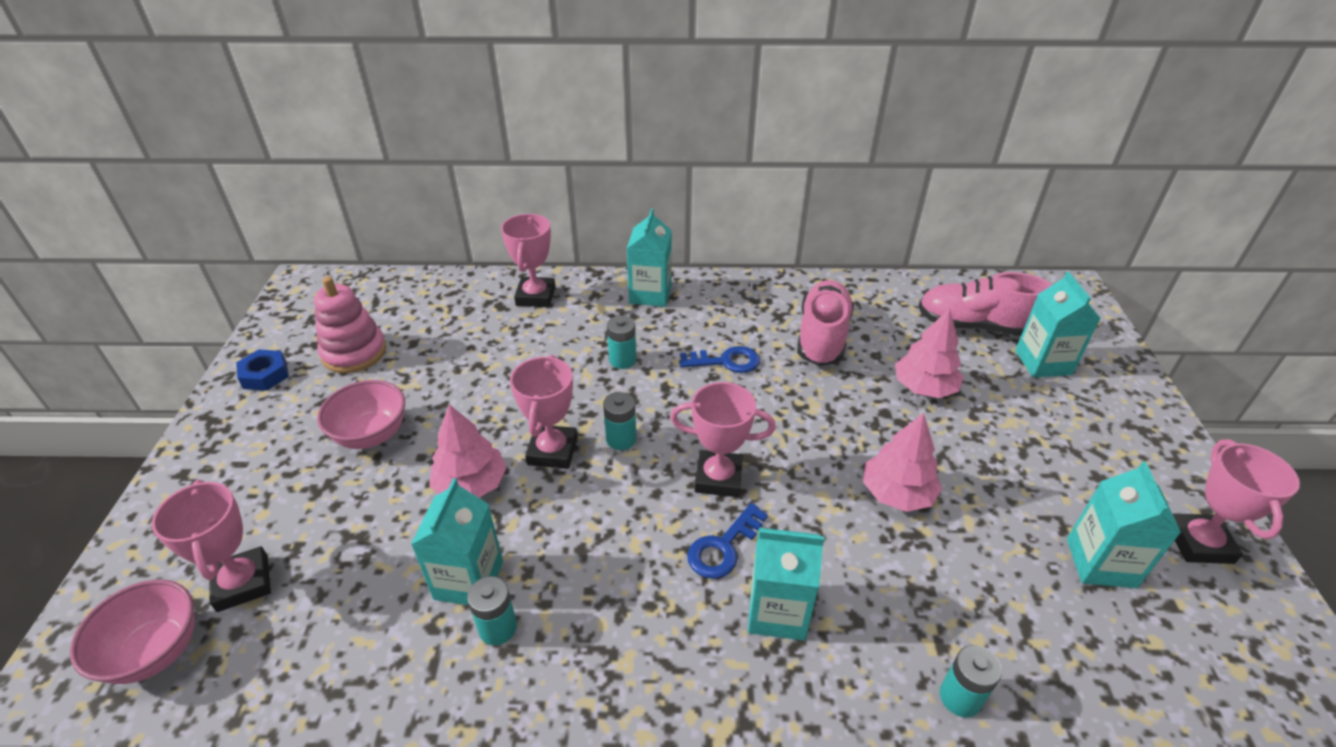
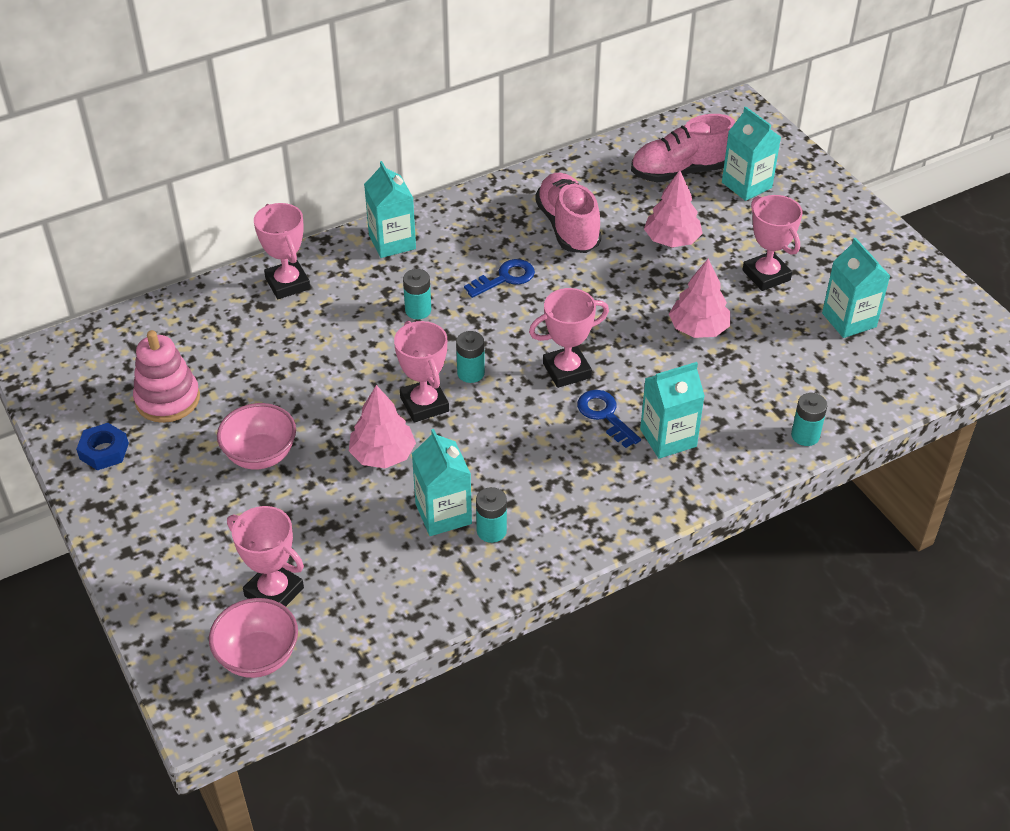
camera: 30 degrees left, 5 degrees up
blue key [687,503,768,579] -> blue key turned 135 degrees clockwise [577,390,641,448]
pink trophy [1173,439,1300,564] -> pink trophy moved to [743,195,803,291]

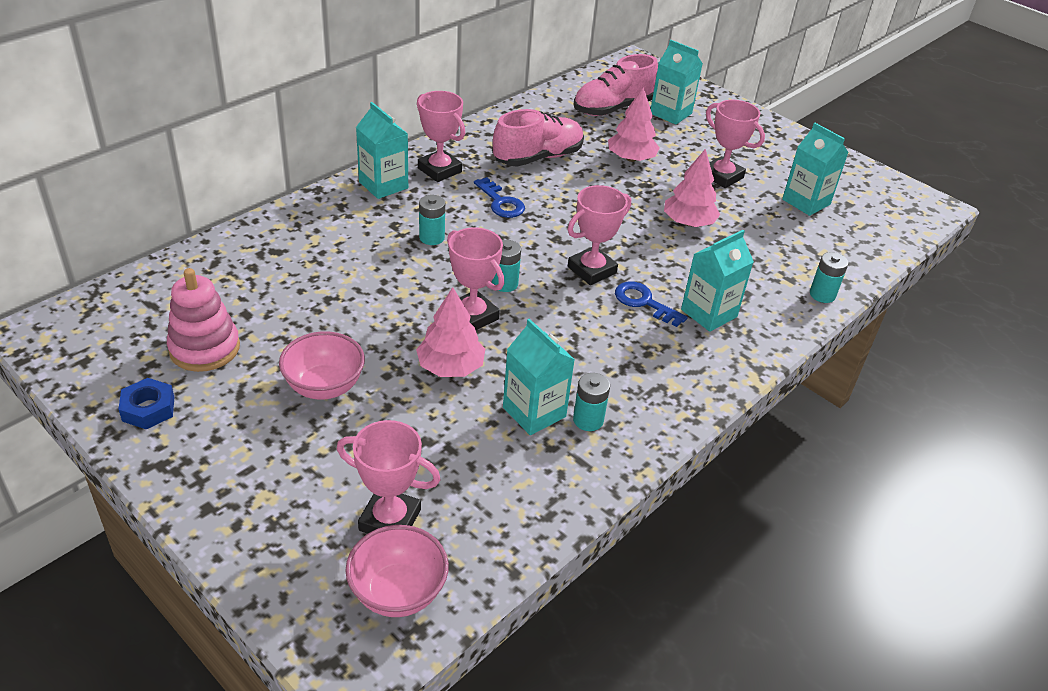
camera: 20 degrees left, 5 degrees down
pink trophy [254,203,310,299] -> pink trophy moved to [417,91,465,182]
blue key [464,259,535,298] -> blue key turned 105 degrees clockwise [474,177,525,218]
pink shoe [535,173,602,253] -> pink shoe turned 90 degrees clockwise [493,109,584,167]

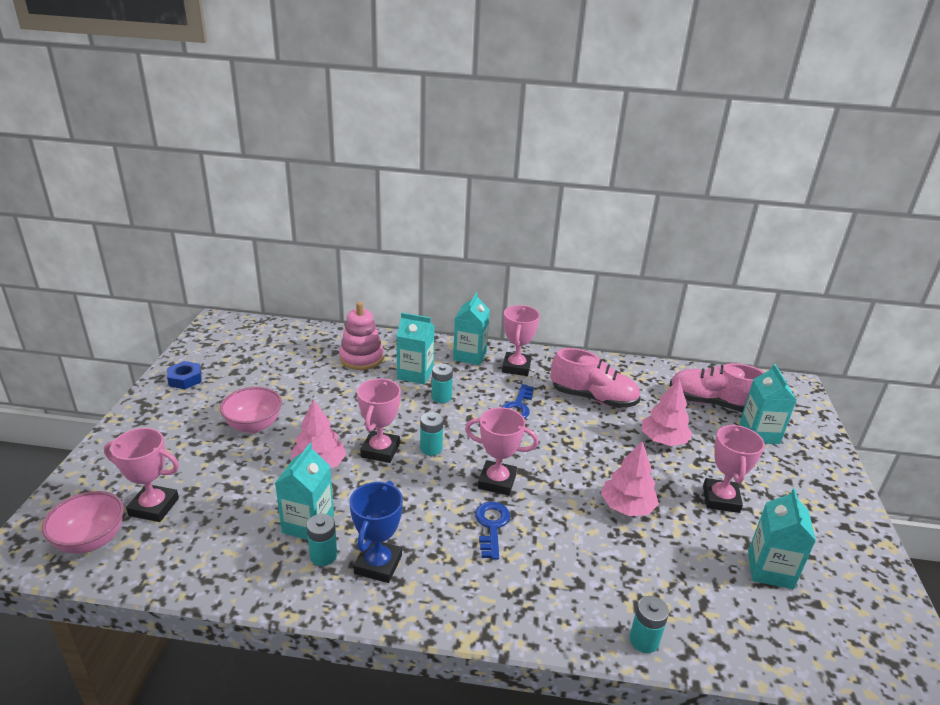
camera: 55 degrees right, 10 degrees down
pink stacking toy [167,268,240,372] -> pink stacking toy moved to [339,302,384,370]
pink trophy [337,420,441,534] -> pink trophy turned 60 degrees counterclockwise [104,428,179,522]
turquoise carton [681,230,754,332] -> turquoise carton moved to [397,313,435,385]
none -> blue trophy [349,481,403,583]

